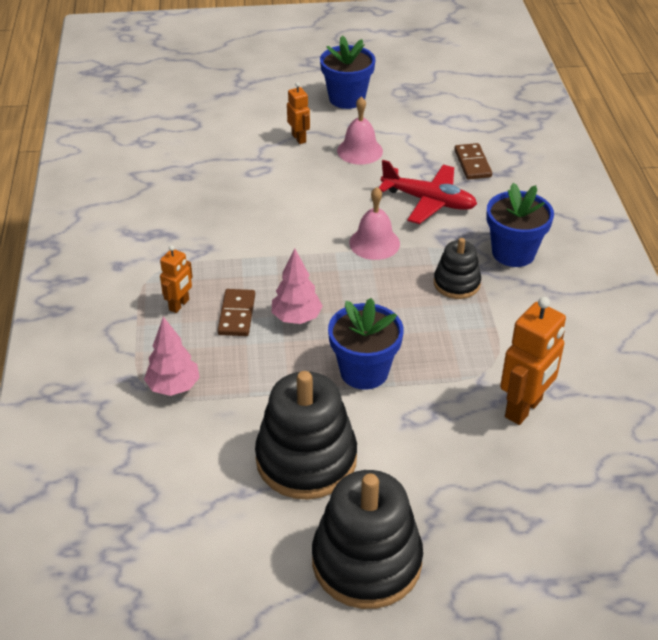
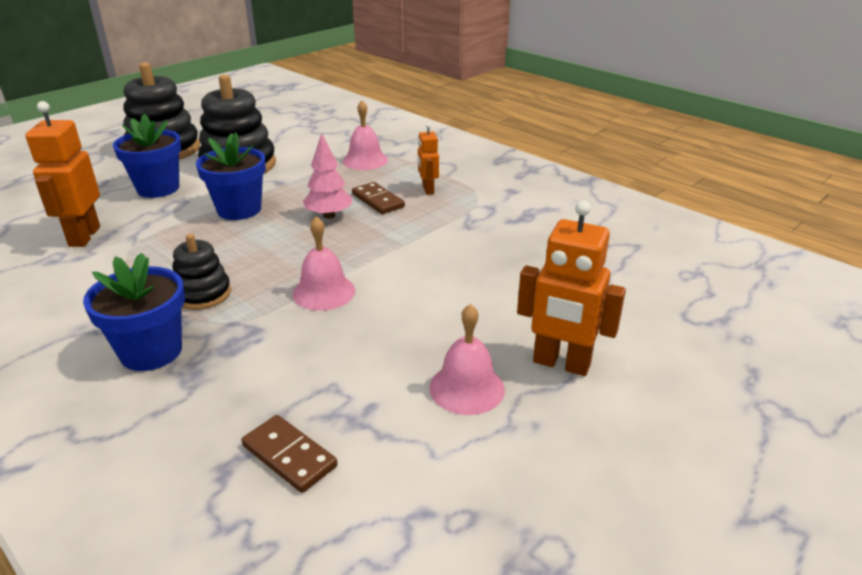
camera: 140 degrees right, 10 degrees down
pink tree [144,317,200,396] -> pink bell [343,101,388,170]
orange robot [287,82,310,144] -> orange robot [517,200,626,376], size x1.76
blue flower pot [320,35,375,109] -> blue flower pot moved to [113,114,181,198]
red plane [379,160,477,224] -> none

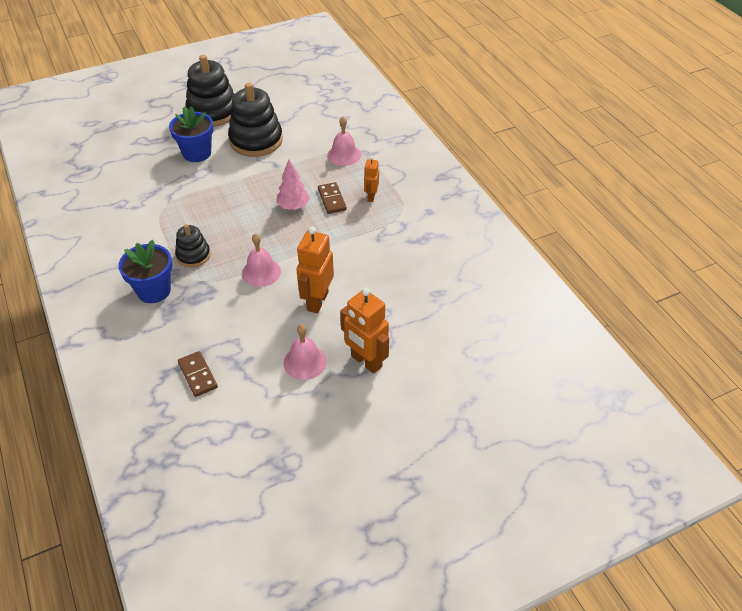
camera: 20 degrees right, 15 degrees up
orange robot [26,101,100,247] -> orange robot moved to [296,227,334,313]
blue flower pot [196,132,266,220] -> none

